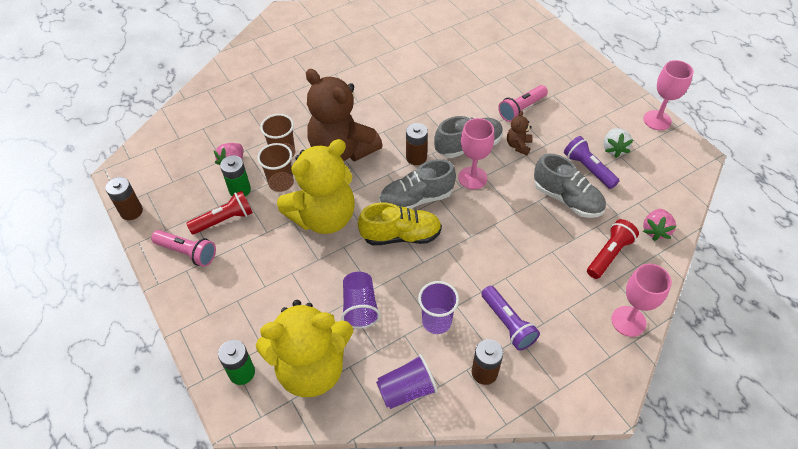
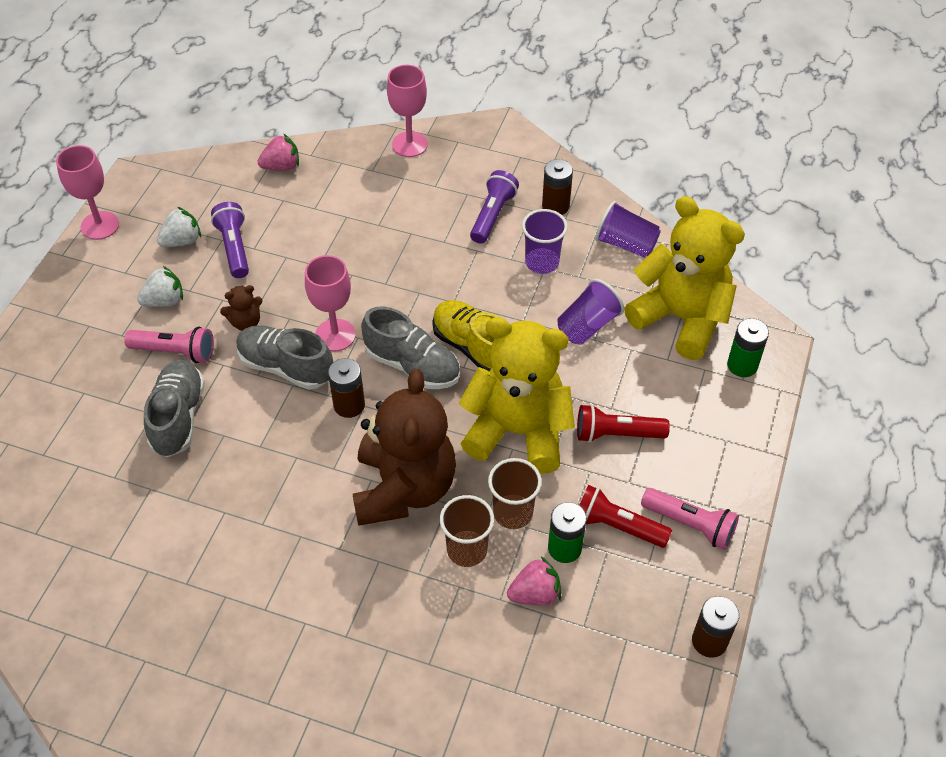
camera: 130 degrees left, 0 degrees up
pink flashlight [151,230,216,267] -> pink flashlight turned 135 degrees clockwise [641,488,739,550]
grey shoe [534,154,606,218] -> grey shoe moved to [144,359,205,457]
purple flashlight [564,136,619,189] -> purple flashlight turned 150 degrees clockwise [211,202,249,278]
red flashlight [587,219,639,279] -> red flashlight moved to [577,404,670,443]
none -> white strawberry [137,266,183,307]

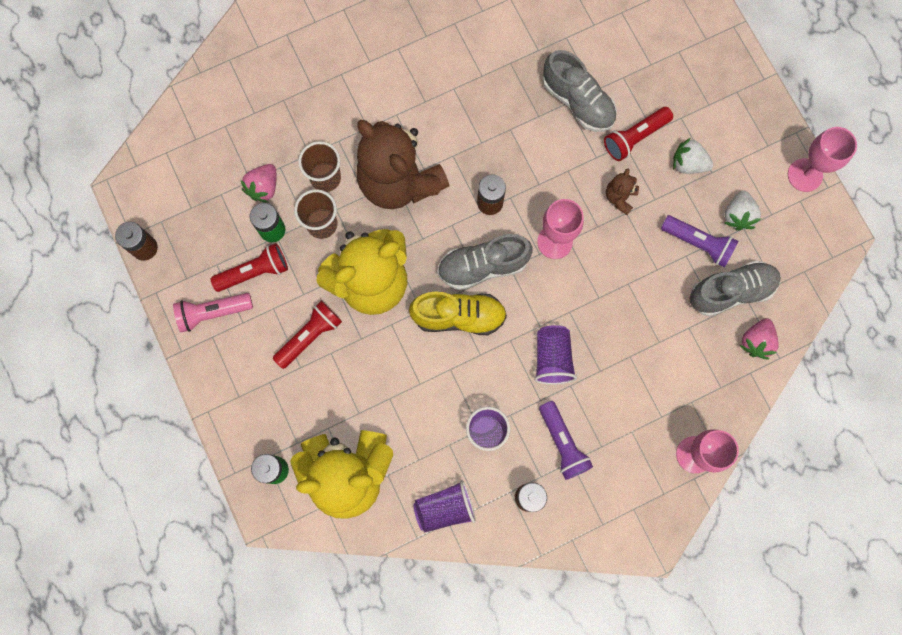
camera: 135 degrees right, 25 degrees up
pink flashlight [124,327,214,363] -> red flashlight [604,107,673,161]
white strawberry [137,266,183,307] -> white strawberry turned 90 degrees clockwise [673,138,713,174]
grey shoe [236,325,333,390] -> grey shoe moved to [689,260,781,316]
purple cup [557,279,624,345] -> purple cup moved to [534,325,577,384]

